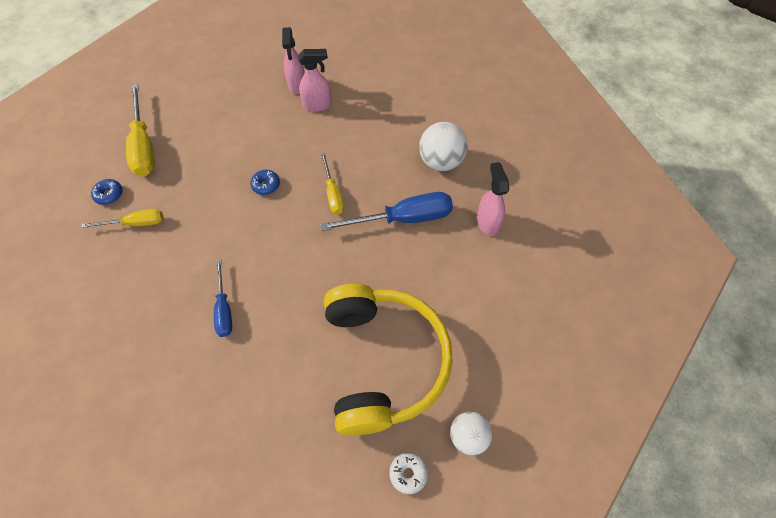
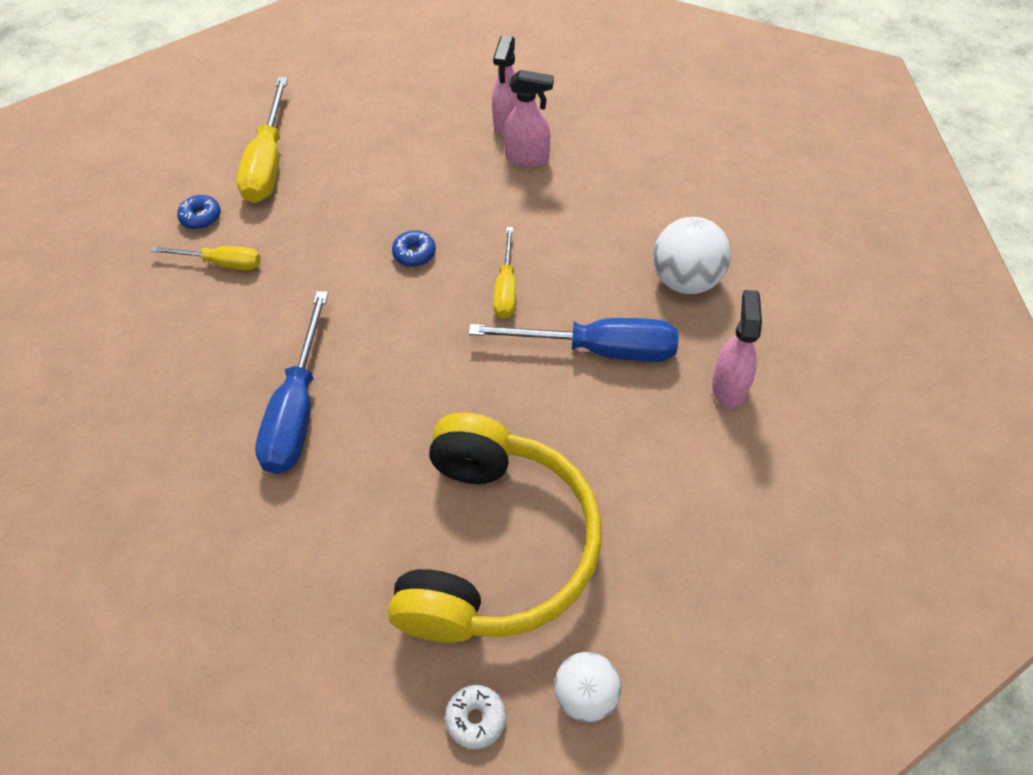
camera: 20 degrees right, 5 degrees down
blue screwdriver [214,259,232,337] -> blue screwdriver [255,291,328,474], size x1.70

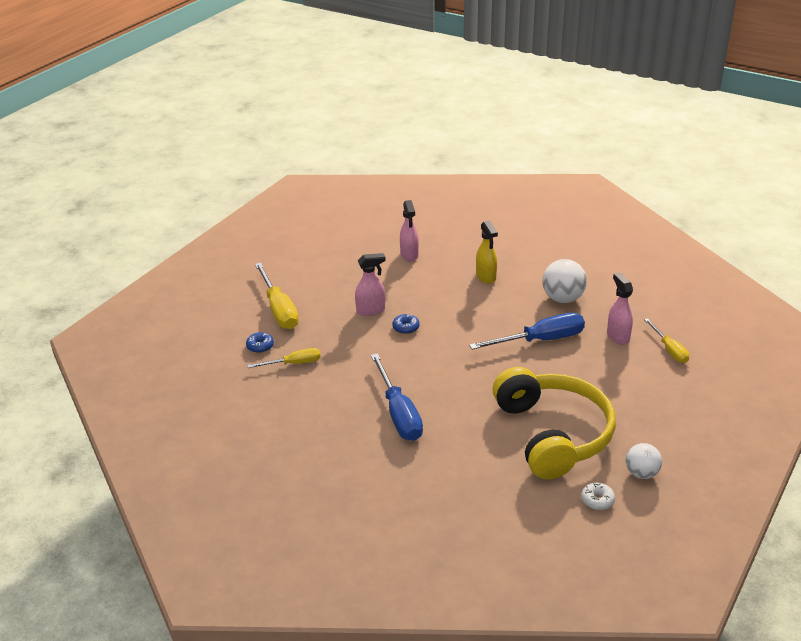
camera: 25 degrees left, 20 degrees down
yellow screwdriver [493,227,516,319] -> yellow screwdriver moved to [644,318,689,363]
pink spray bottle [503,70,554,167] -> pink spray bottle moved to [355,253,386,316]
none -> yellow spray bottle [476,221,498,284]

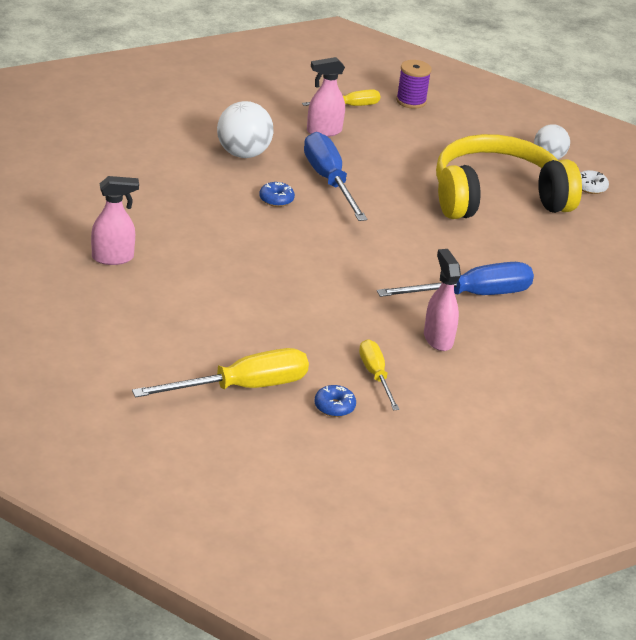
camera: 95 degrees left, 0 degrees up
pink spray bottle [355,253,386,316] -> pink spray bottle moved to [424,249,461,351]
blue donut [392,314,419,334] -> blue donut moved to [259,182,295,207]
yellow spray bottle [476,221,498,284] -> none
none -> purple spool [396,60,432,109]

